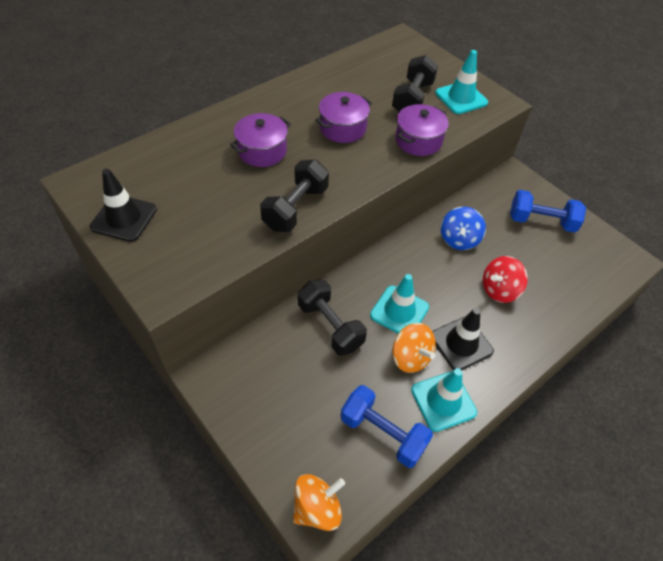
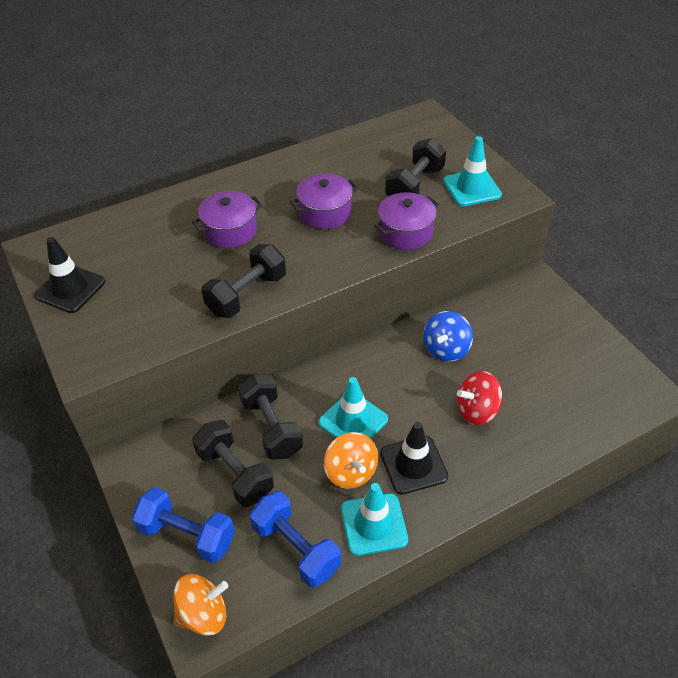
camera: 15 degrees right, 5 degrees down
blue dumbbell [510,190,586,233] -> blue dumbbell moved to [132,487,235,563]
none -> black dumbbell [192,420,274,507]

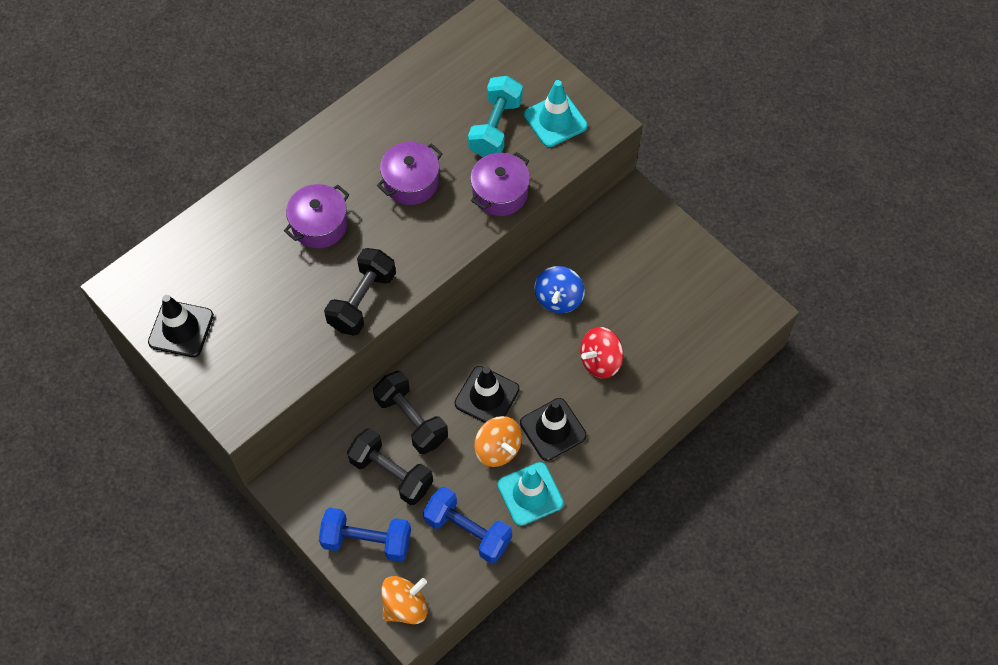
camera: 15 degrees left, 15 degrees up
turquoise traffic cone [319,377,388,439] -> black traffic cone [454,366,520,423]
black dumbbell [385,138,446,196] -> turquoise dumbbell [468,76,523,157]

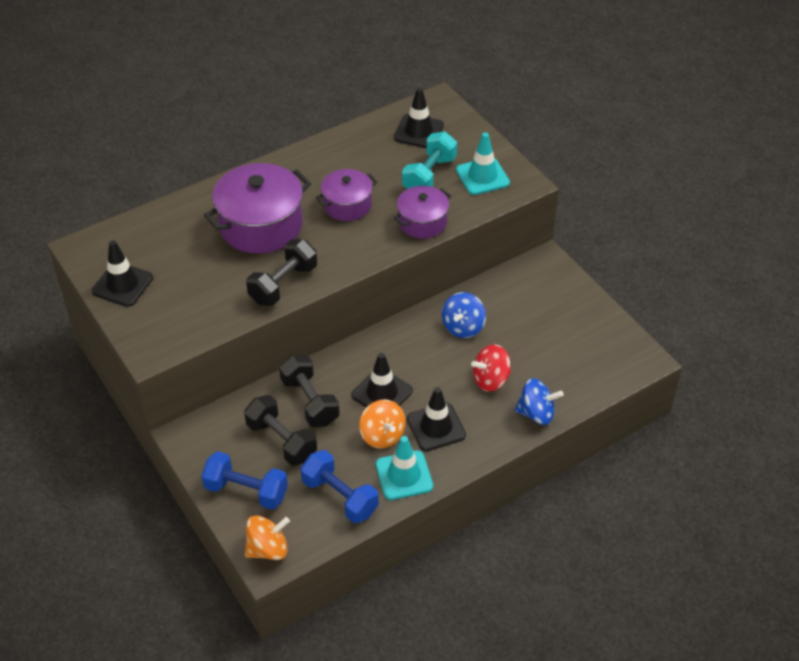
camera: 10 degrees right, 15 degrees down
purple pot [284,184,350,248] -> purple pot [204,163,311,254], size x1.69
none -> black traffic cone [394,88,444,148]
none -> blue spinning top [515,378,564,425]

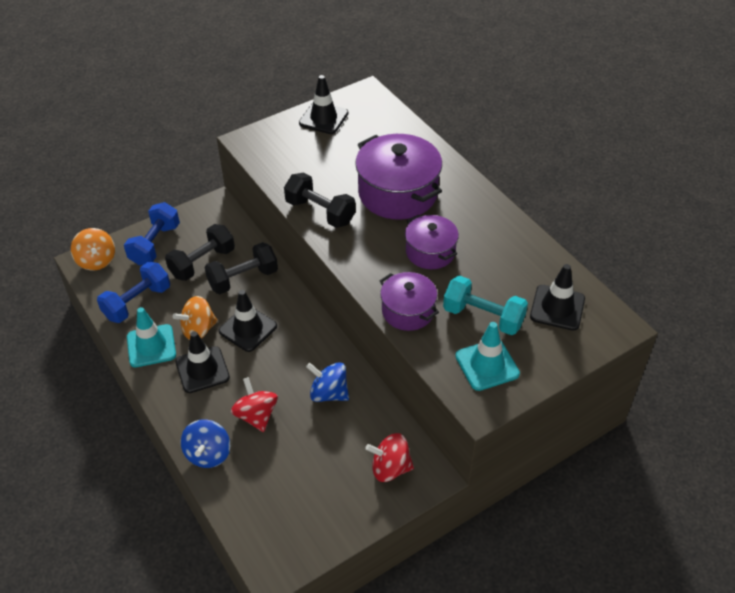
camera: 90 degrees right, 0 degrees up
none -> red spinning top [365,433,414,482]

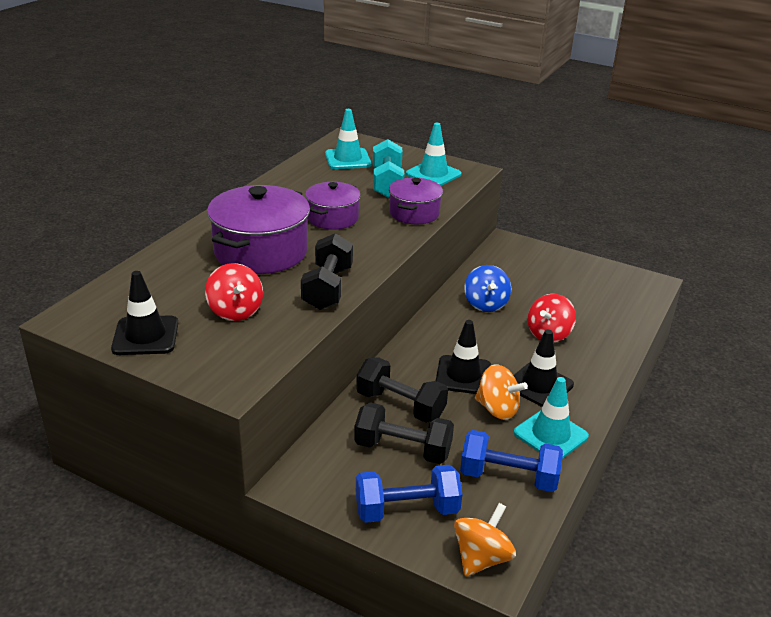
camera: 120 degrees left, 15 degrees down
blue spinning top [180,419,230,468] -> none
red spinning top [365,433,414,482] -> red spinning top moved to [205,263,263,321]
black traffic cone [530,264,585,331] -> turquoise traffic cone [325,109,371,169]

